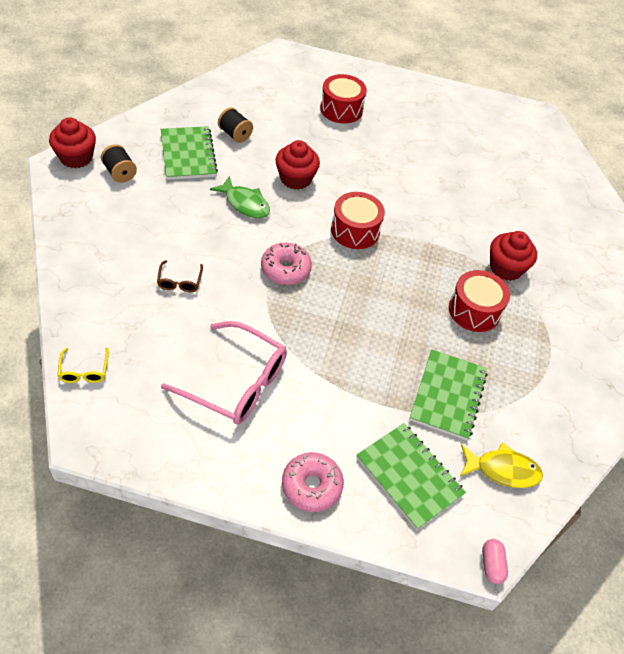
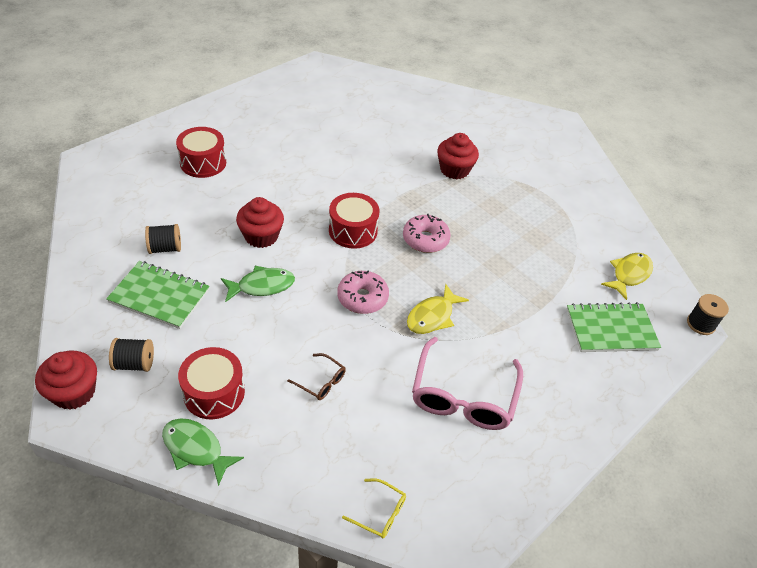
camera: 55 degrees left, 5 degrees down
pink glasses [161,321,287,424] -> pink glasses turned 135 degrees clockwise [412,337,523,430]
pink donut [282,452,344,512] -> pink donut moved to [403,214,451,253]
green notebook [409,349,488,440] -> none
red drum [449,270,510,332] -> red drum moved to [178,347,245,419]
pink capsule [482,539,508,584] -> black spool [687,294,729,335]
none -> green fish [162,418,244,486]
none -> yellow fish [407,284,469,334]

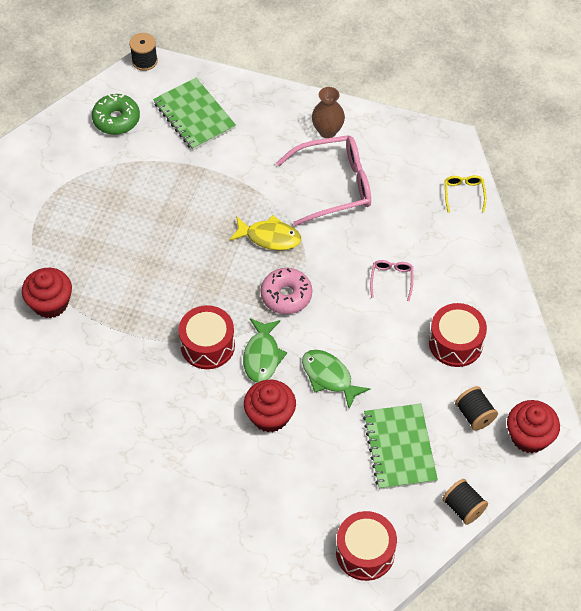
camera: 115 degrees left, 10 degrees up
black spool [145,224,181,254] -> black spool moved to [442,479,488,525]
green fish [162,418,244,486] -> green fish moved to [243,318,287,383]
red drum [176,127,226,178] -> red drum moved to [336,511,397,581]
brown glasses [287,353,346,400] -> pink glasses [370,260,413,301]
pink donut [403,214,451,253] -> none
yellow fish [601,253,653,300] -> green donut [92,94,140,135]
none -> brown vase [312,87,345,138]

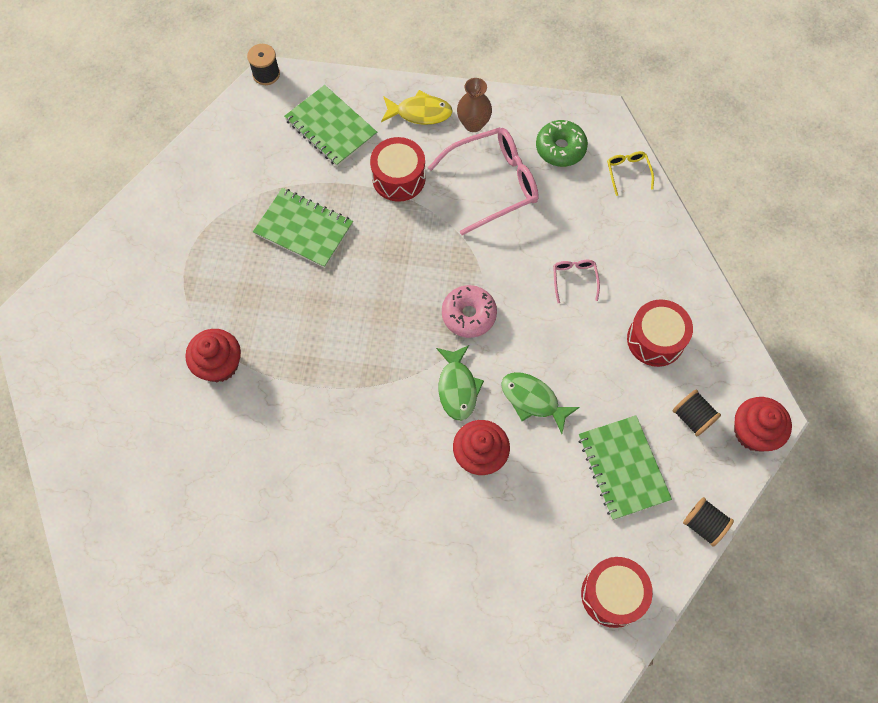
camera: 10 degrees left, 10 degrees up
green donut [92,94,140,135] -> green donut moved to [536,120,588,167]
red drum [179,305,235,369] -> red drum moved to [370,137,426,202]
yellow fish [229,215,301,250] -> yellow fish moved to [381,90,453,125]
none -> green notebook [253,188,353,268]

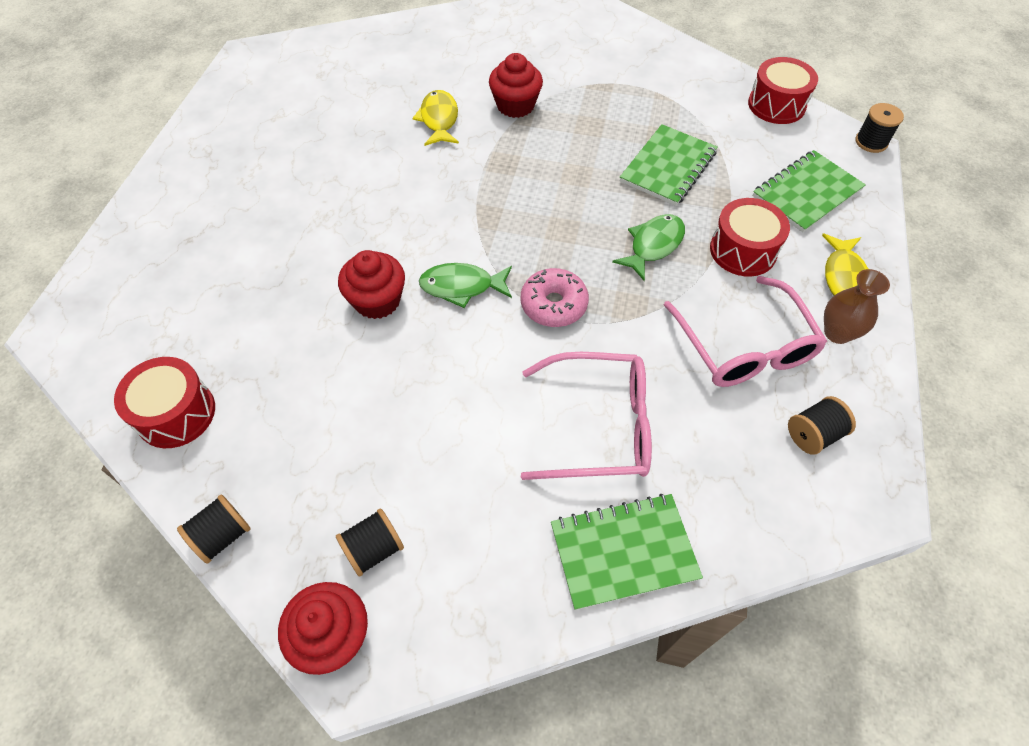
camera: 95 degrees right, 10 degrees down
green fish [501,372,580,434] -> green fish moved to [612,214,685,281]
green donut [536,120,588,167] -> black spool [788,396,856,455]
pink glasses [553,260,600,303] -> pink glasses [521,352,652,480], size x2.19
green notebook [579,415,672,520] -> green notebook moved to [551,494,703,610]
yellow glasses [607,151,654,196] -> none
red drum [627,299,693,367] -> red drum moved to [748,57,818,124]
none -> yellow fish [413,90,459,146]

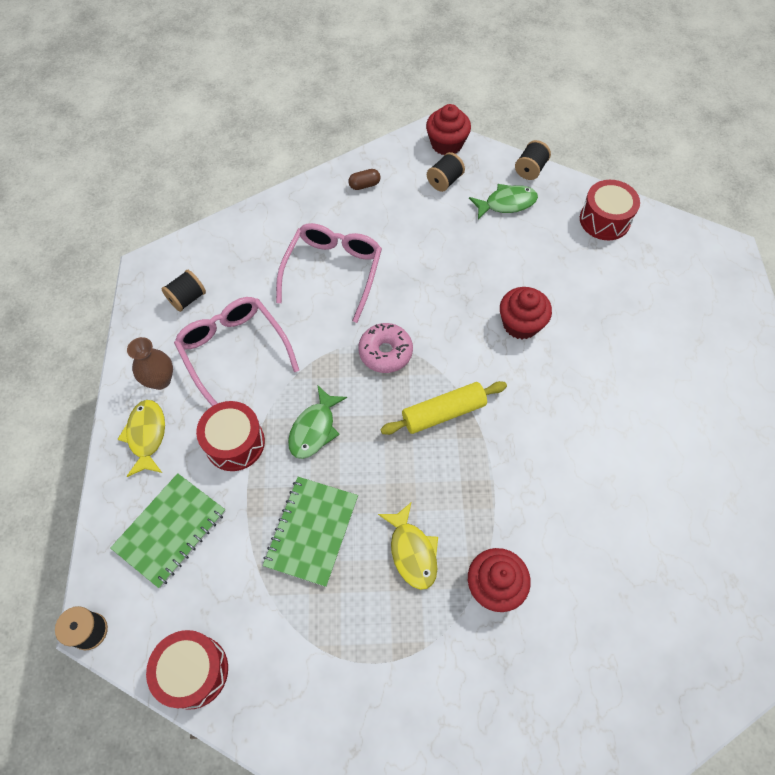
camera: 165 degrees right, 5 degrees up
yellow fish [413,90,459,146] -> yellow fish moved to [378,503,438,590]
green fish [419,263,512,308] -> green fish moved to [469,184,538,220]
pink glasses [521,352,652,480] -> pink glasses turned 120 degrees clockwise [276,223,382,323]
green notebook [551,494,703,610] -> none
none -> brown capsule [348,169,380,190]
none -> yellow rolling pin [380,381,507,435]

